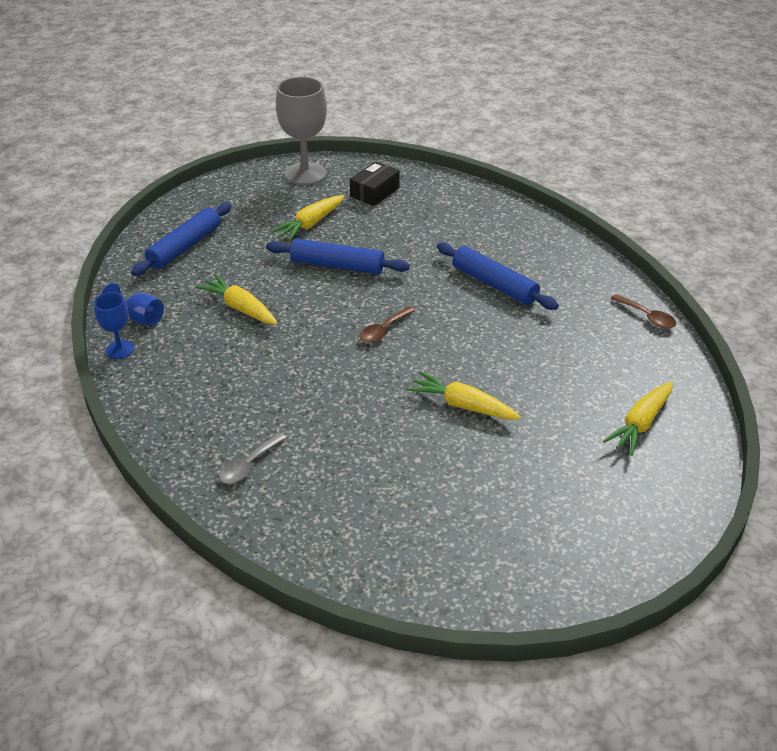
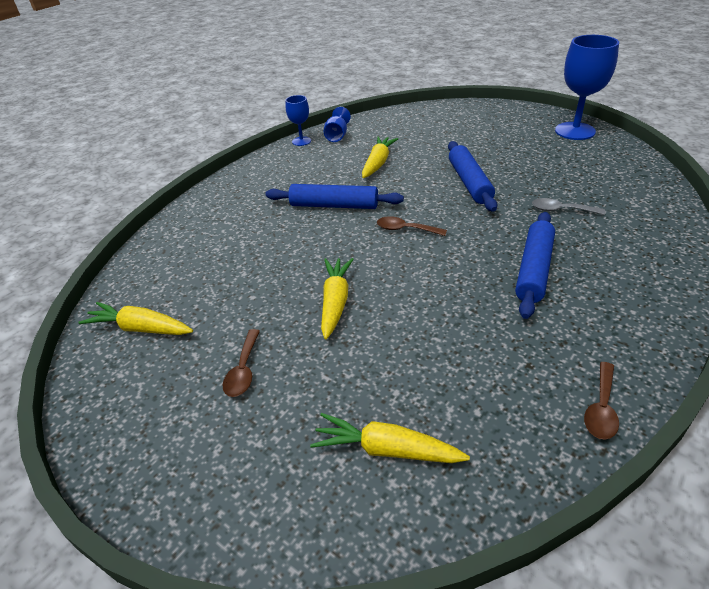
camera: 70 degrees right, 0 degrees up
blue rolling pin [131,203,232,276] -> blue rolling pin moved to [265,184,404,209]
grey spoon [219,433,287,484] -> grey spoon moved to [532,198,605,215]
yellow carrot [271,195,345,241] -> yellow carrot moved to [78,302,193,335]
grey goblet [276,77,327,185] -> blue goblet [555,35,619,140]
black box [350,161,400,206] -> none
none -> brown spoon [222,329,260,397]

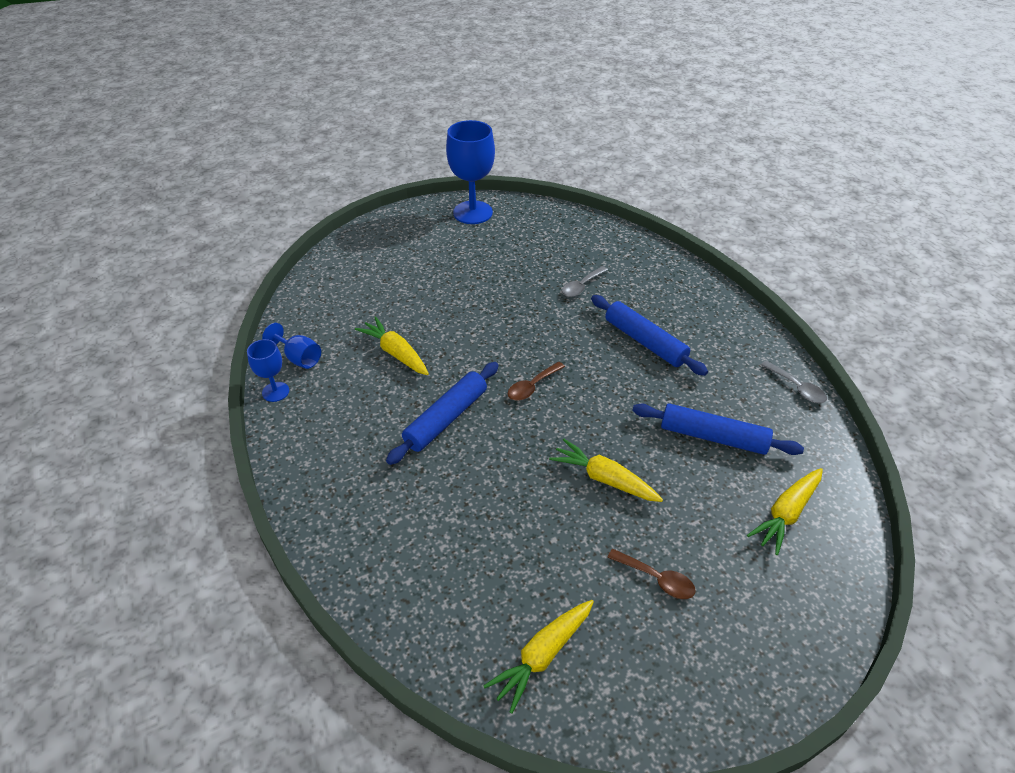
camera: 65 degrees left, 5 degrees up
blue rolling pin [448,141,497,212] -> blue rolling pin moved to [632,403,804,455]
brown spoon [584,362,619,440] -> grey spoon [761,361,827,403]

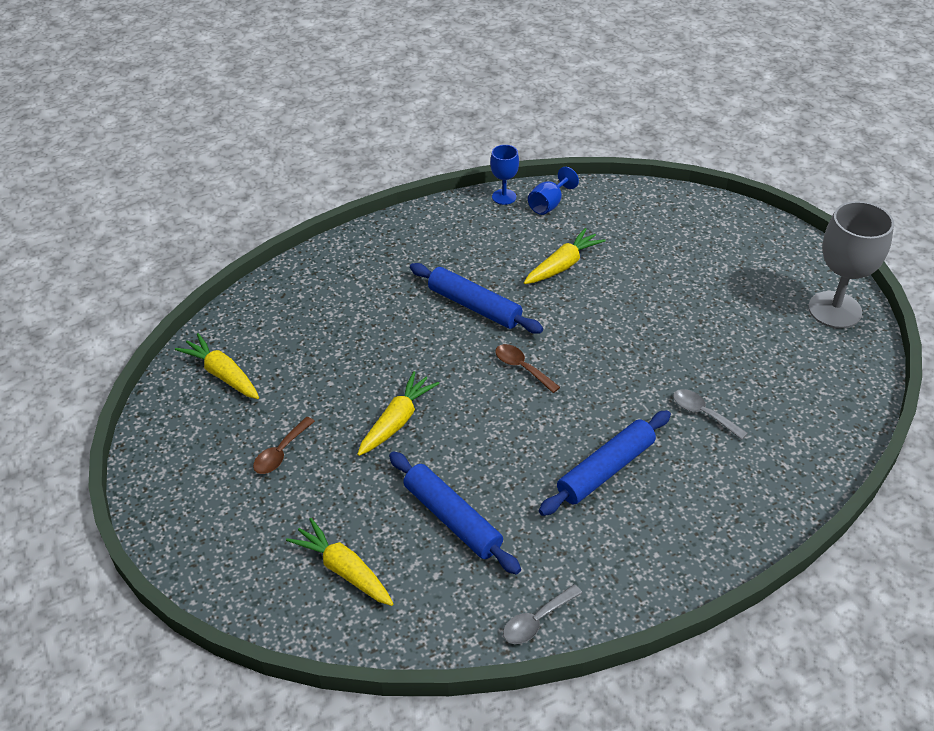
camera: 90 degrees right, 0 degrees up
blue goblet [446,120,495,224] -> grey goblet [808,201,894,329]
blue rolling pin [632,403,804,455] -> blue rolling pin turned 60 degrees counterclockwise [389,451,521,575]

